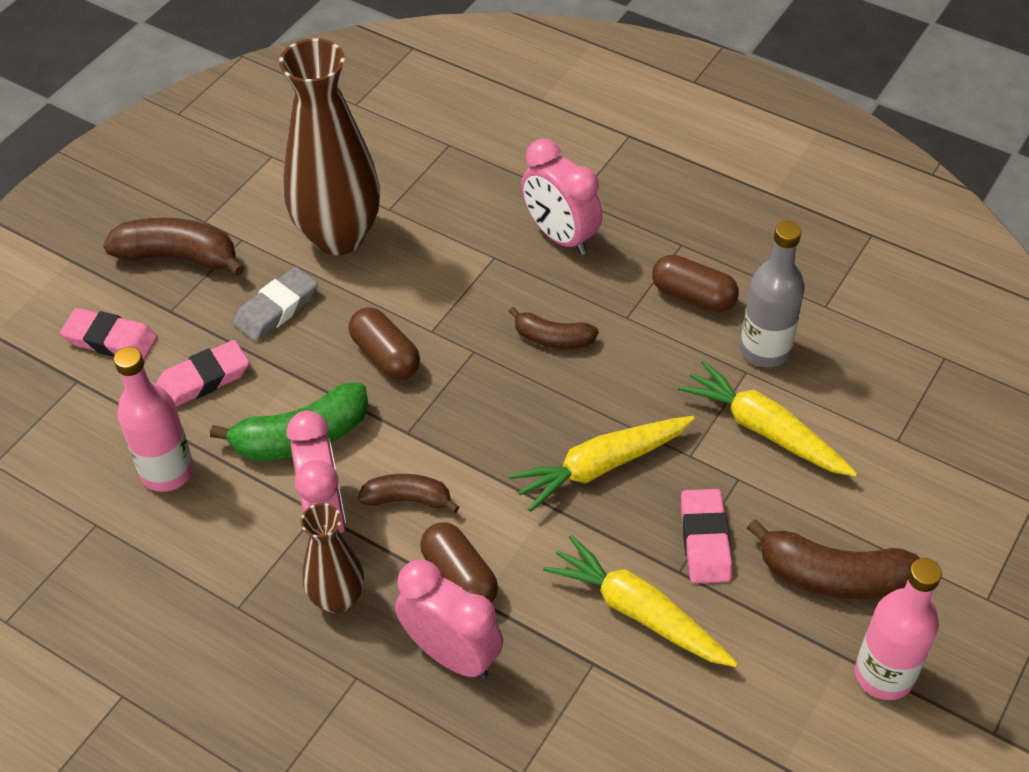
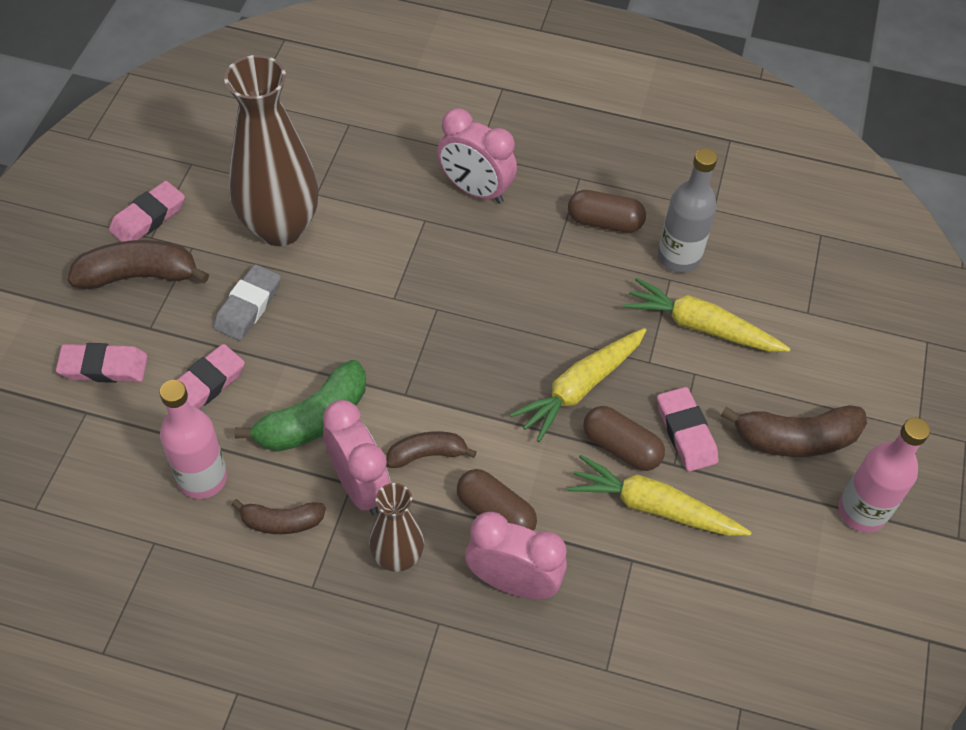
camera: 20 degrees left, 5 degrees up
brown capsule [349,307,420,380] -> brown capsule moved to [583,406,665,471]
brown banana [509,307,599,349] -> brown banana moved to [232,499,326,534]
none -> pink eraser [109,181,185,242]

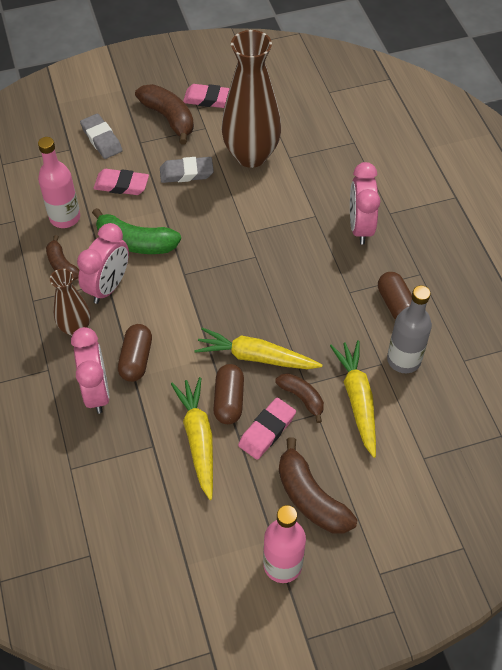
camera: 60 degrees right, 0 degrees up
pink eraser [56,343,148,383] -> grey eraser [80,114,123,159]
brown banana [386,431,477,468] -> brown banana moved to [275,373,324,423]

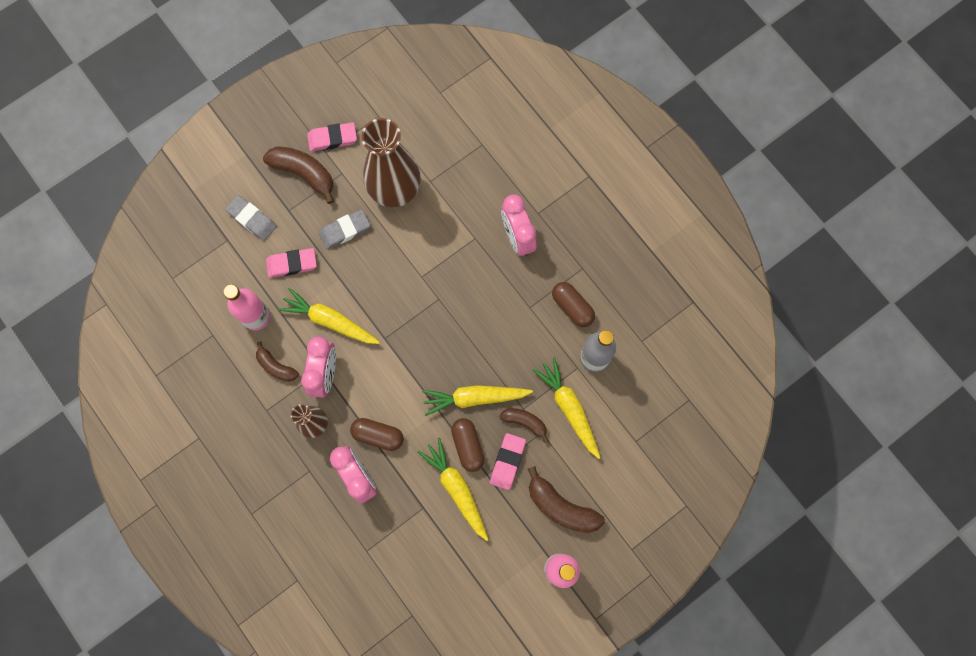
camera: 20 degrees left, 20 degrees up
green banana [92,208,181,254] -> yellow carrot [278,288,380,344]
brown capsule [118,324,152,382] -> brown capsule turned 60 degrees counterclockwise [350,418,404,451]

